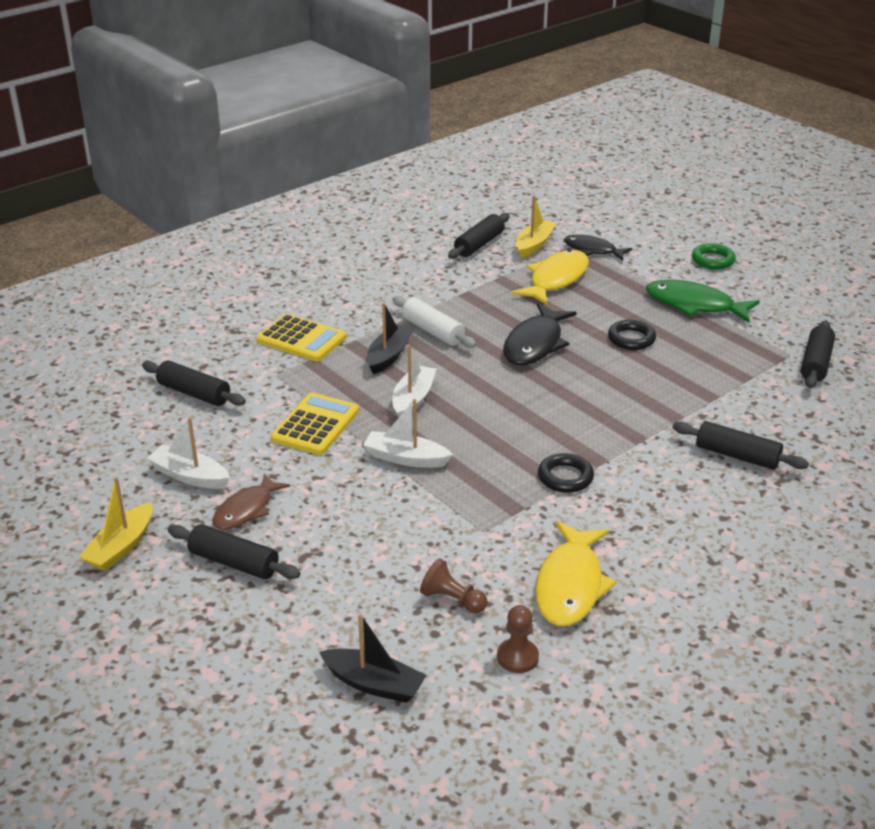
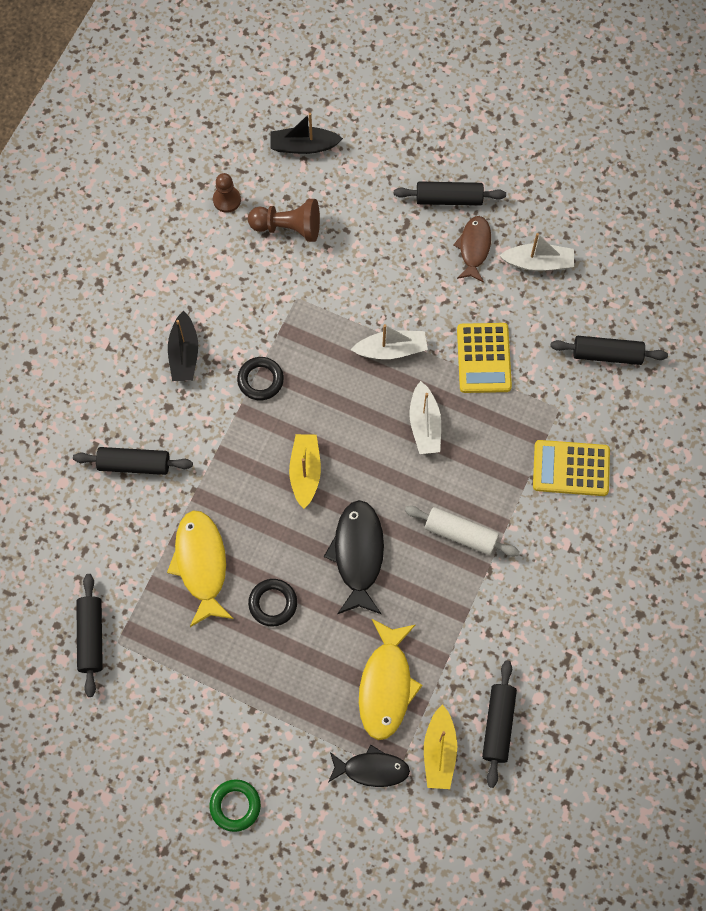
camera: 155 degrees right, 35 degrees up
yellow boat [79,477,153,571] -> yellow boat moved to [289,434,321,509]
black boat [367,303,414,374] -> black boat moved to [168,311,198,381]
brown pawn [420,558,487,613] -> brown pawn [248,199,320,242], size x1.50
yellow fish [535,521,617,626] -> yellow fish moved to [167,511,234,627]
green fish [646,280,760,323] -> none

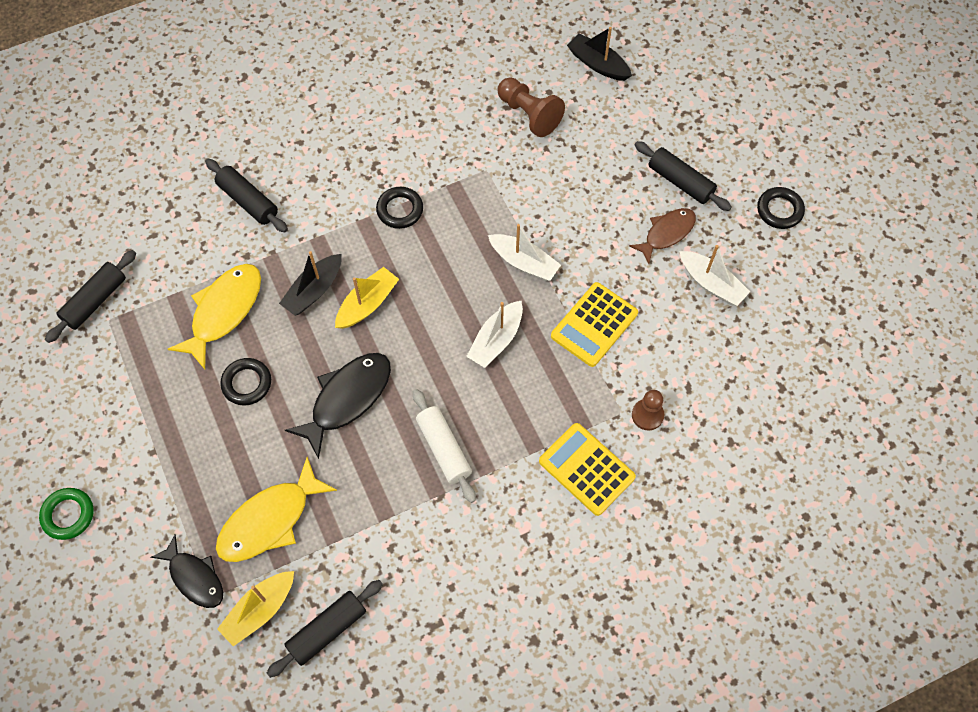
camera: 40 degrees right, 5 degrees down
black boat [168,311,198,381] -> black boat moved to [279,251,342,316]
brown pawn [213,173,241,213] -> brown pawn moved to [632,390,664,430]
black rolling pin [550,336,668,365] -> none
none -> black ring [757,187,805,229]

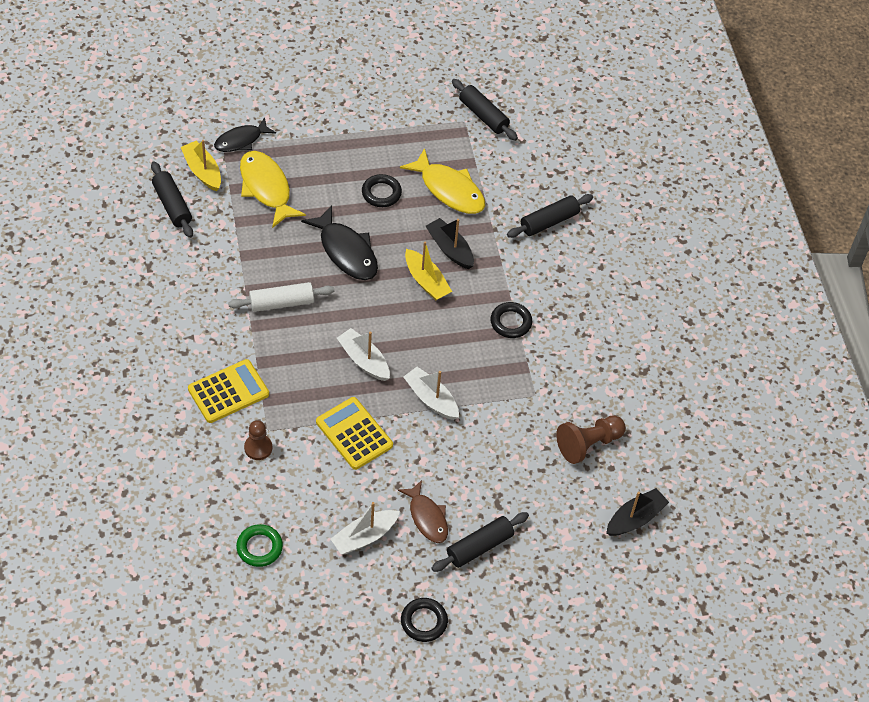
camera: 100 degrees right, 10 degrees down
green ring [39,488,94,540] -> green ring moved to [236,524,283,567]
white boat [488,224,561,281] -> white boat turned 90 degrees clockwise [403,367,459,420]

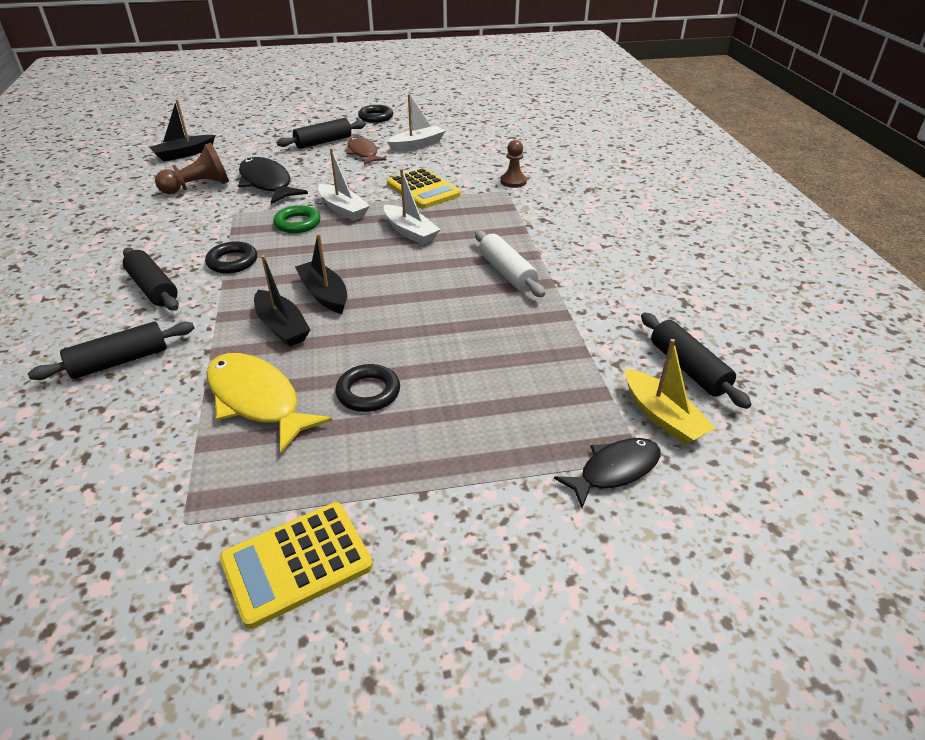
camera: 175 degrees left, 15 degrees down
yellow calculator [188,359,269,423] -> yellow calculator moved to [219,502,373,629]
white rolling pin [228,282,334,312] -> white rolling pin turned 75 degrees clockwise [475,230,545,297]
green ring [236,524,283,567] -> green ring moved to [273,205,320,233]
yellow fish [240,151,306,228] -> none
black fish [301,205,378,280] -> black fish moved to [238,157,308,204]
yellow boat [405,241,452,301] -> black boat [295,234,347,314]
black rolling pin [452,79,518,141] -> black rolling pin moved to [123,247,179,311]

